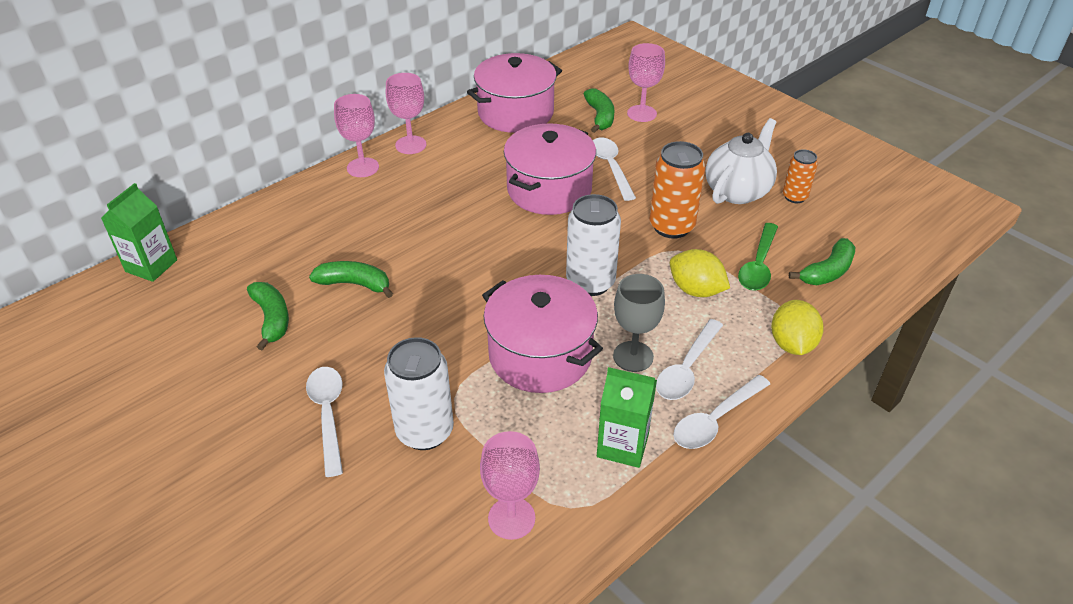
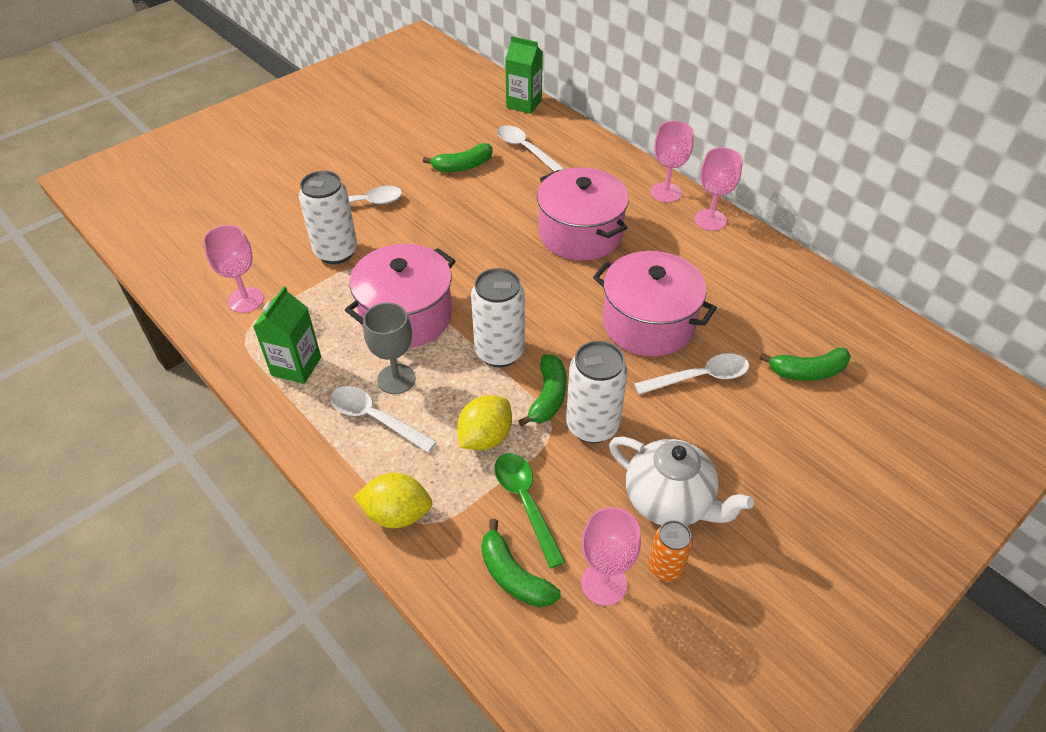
camera: 90 degrees right, 5 degrees up
green banana [309,261,393,298] -> green banana moved to [518,354,567,427]
pink pot [467,53,562,133] -> pink pot moved to [537,167,629,261]
pink goblet [627,43,665,122] -> pink goblet moved to [581,507,641,606]
orange can [649,141,705,239] -> white can [566,341,628,443]
white spoon [673,375,770,449] -> white spoon moved to [497,125,564,172]
green spoon [738,223,778,291] -> green spoon turned 45 degrees clockwise [495,453,566,568]

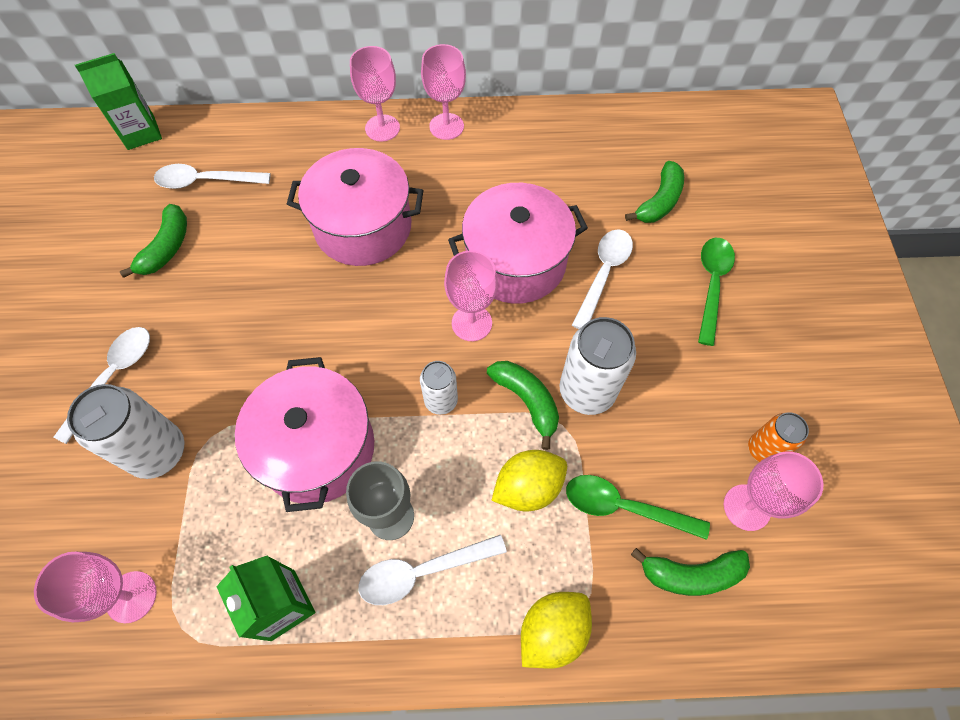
camera: 50 degrees left, 15 degrees up
yellow lemon [457,395,512,450] -> yellow lemon turned 75 degrees clockwise [491,450,567,511]
white can [471,268,525,367] -> white can [420,361,458,415], size x0.58
white teapot [609,437,754,526] -> none
none -> pink goblet [444,250,498,341]
none -> green spoon [698,238,735,346]

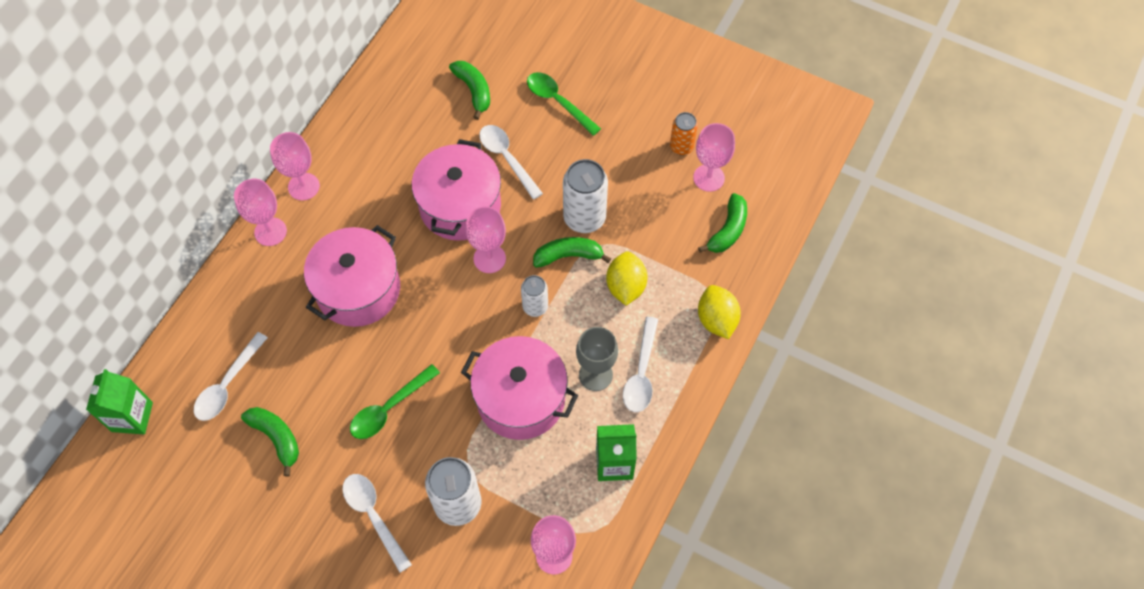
camera: 60 degrees left, 0 degrees up
green spoon [566,475,710,540] -> green spoon moved to [350,364,440,439]

